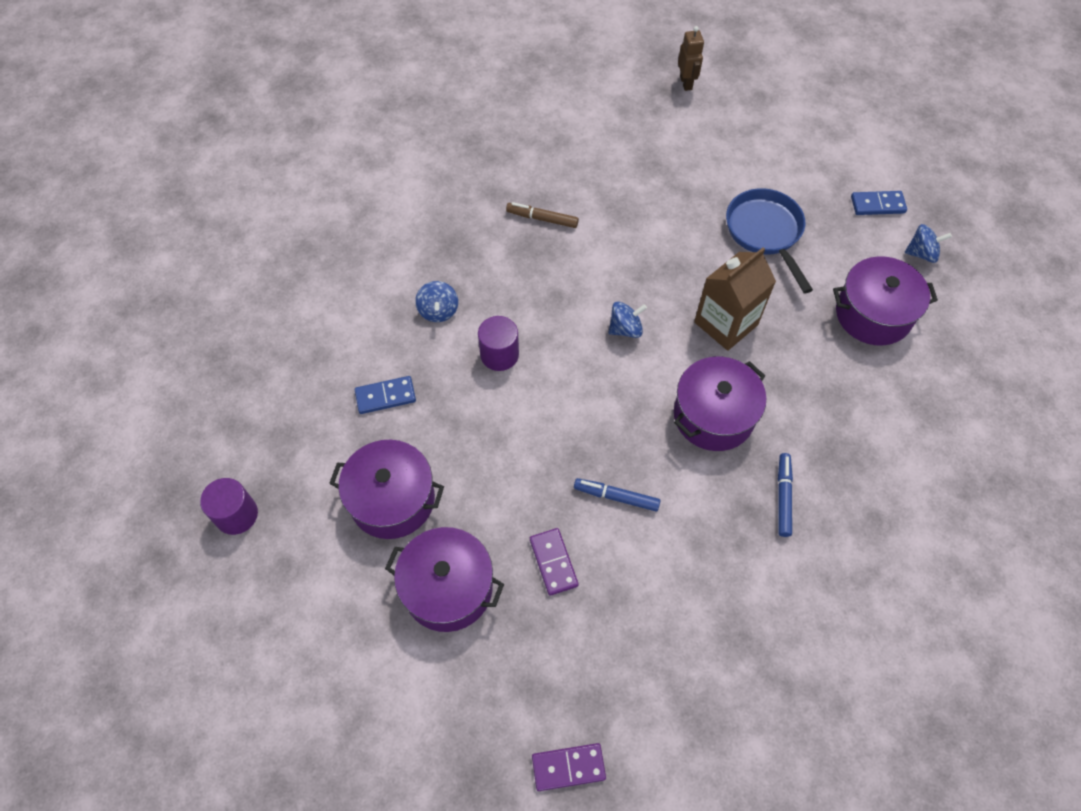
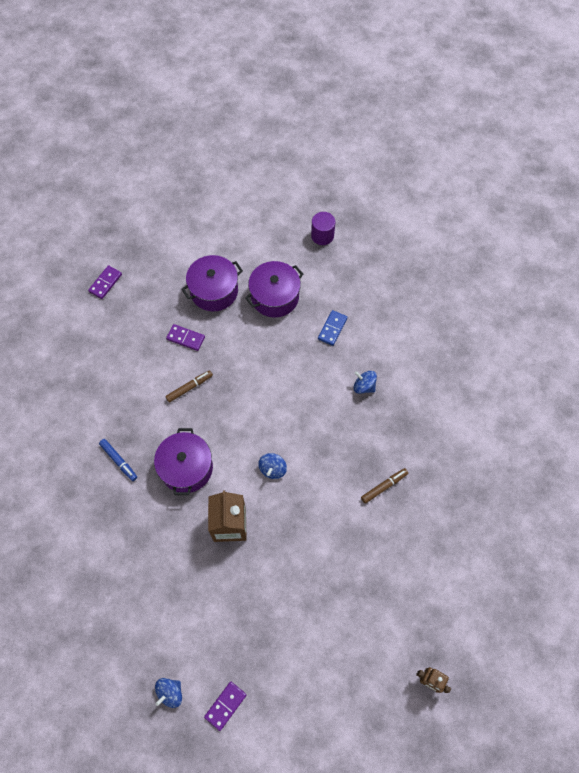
camera: 130 degrees right, 5 degrees up
purple cylinder [478,316,519,371] -> none
blue marker [574,478,660,511] -> brown marker [165,370,213,402]
blue pan [726,188,813,293] -> none
purple pot [833,256,938,346] -> none
blue domino [851,191,907,215] -> purple domino [204,682,246,731]

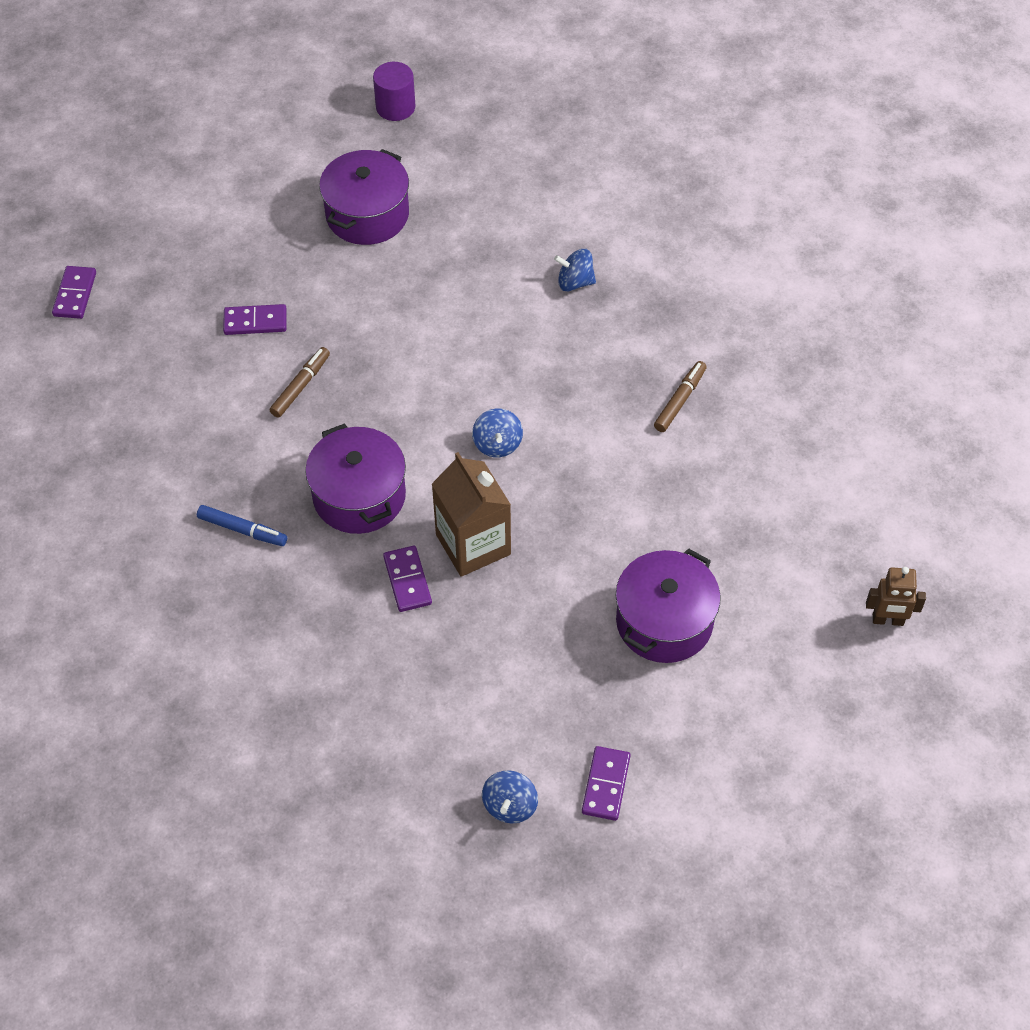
camera: 25 degrees left, 10 degrees down
purple pot [182,255,243,311] -> purple pot moved to [616,548,721,663]
blue domino [318,310,347,346] -> none
none -> purple domino [383,546,432,612]

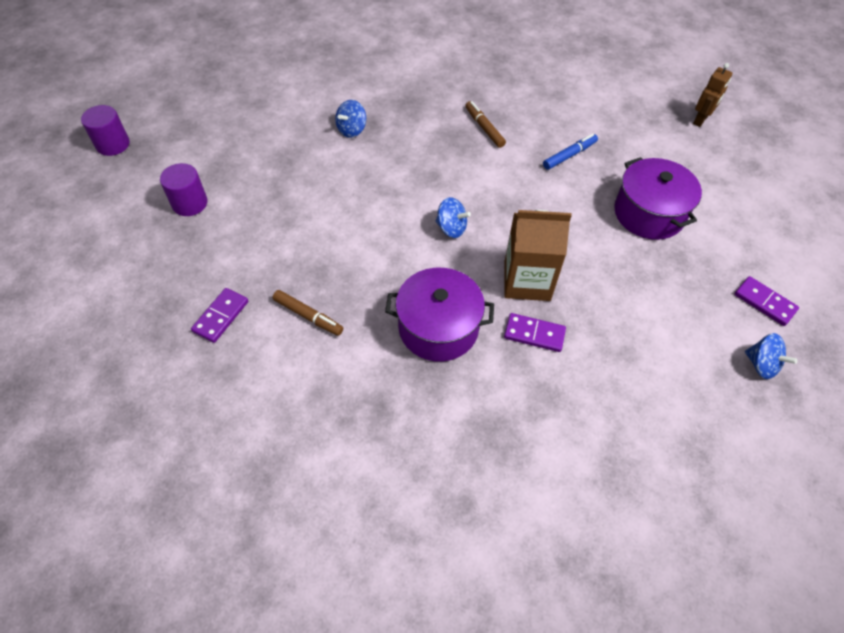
camera: 60 degrees left, 0 degrees up
purple domino [52,266,96,319] -> none
blue marker [197,505,287,546] -> blue marker moved to [543,134,598,170]
brown marker [269,347,330,418] -> brown marker turned 150 degrees clockwise [273,290,343,336]
purple pot [319,149,409,245] -> purple cylinder [160,163,208,216]

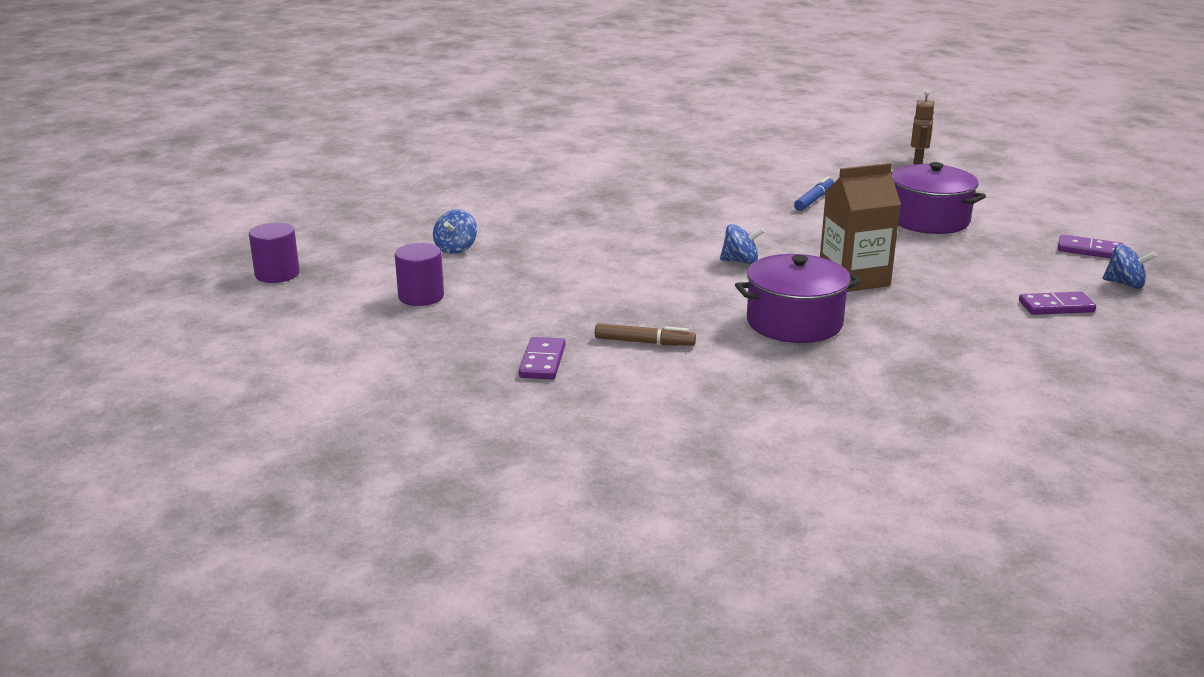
camera: 20 degrees left, 30 degrees down
blue spinning top [335,100,366,138] -> blue spinning top moved to [433,210,477,254]
brown marker [465,101,506,148] -> none
purple domino [504,313,566,352] -> purple domino moved to [1019,292,1096,315]

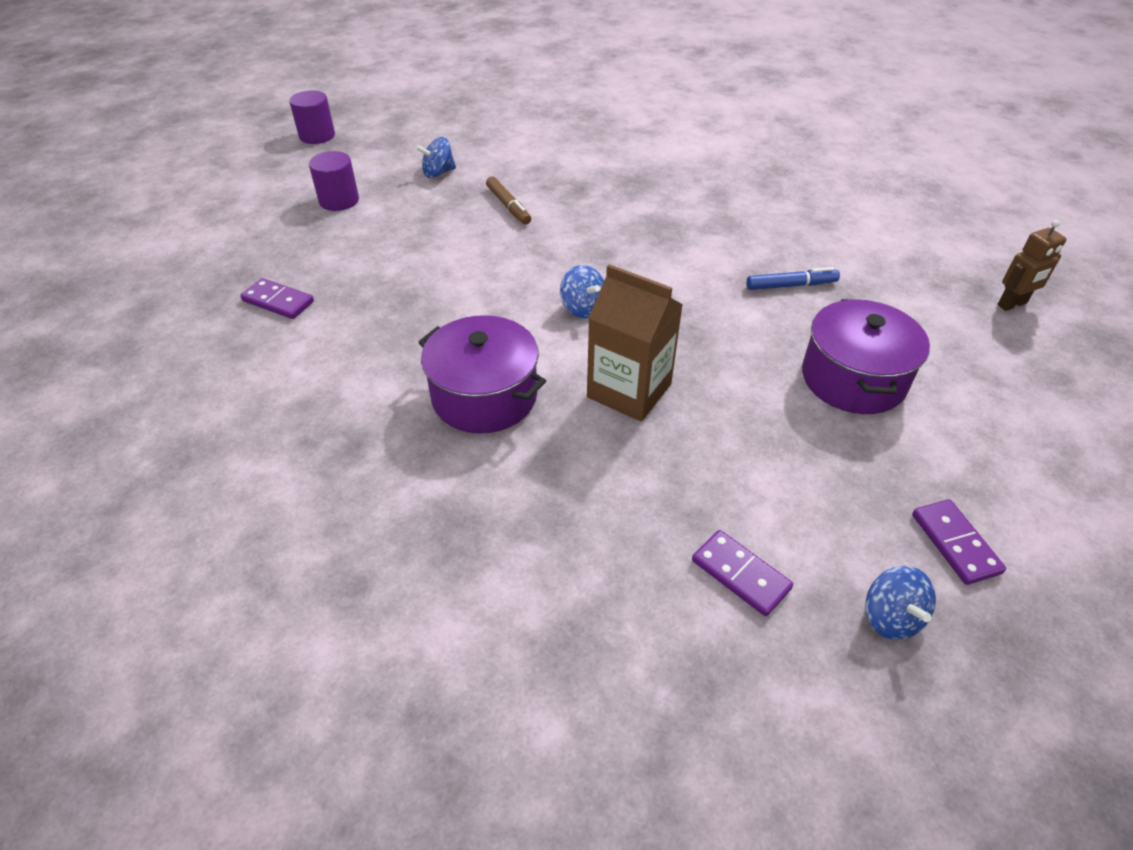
camera: 50 degrees right, 20 degrees up
purple domino [519,337,565,380] -> purple domino turned 60 degrees clockwise [240,278,314,319]
brown marker [595,323,696,346] -> brown marker moved to [486,177,531,225]

